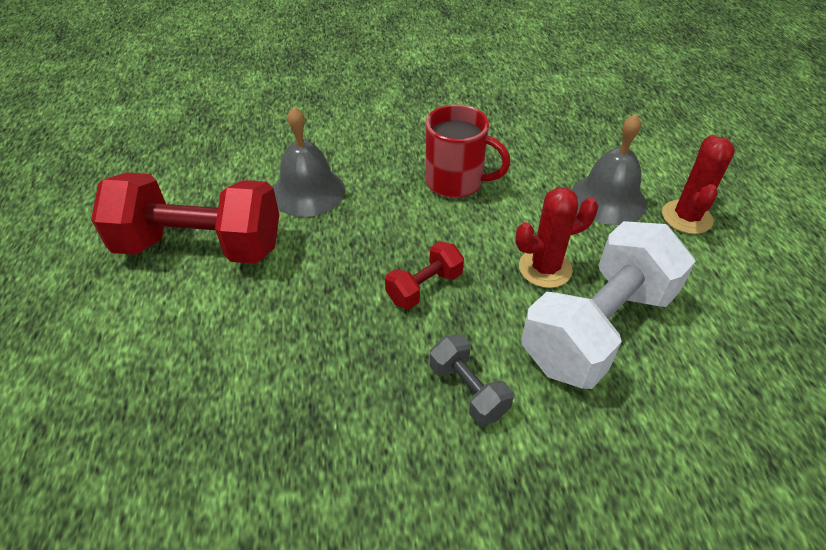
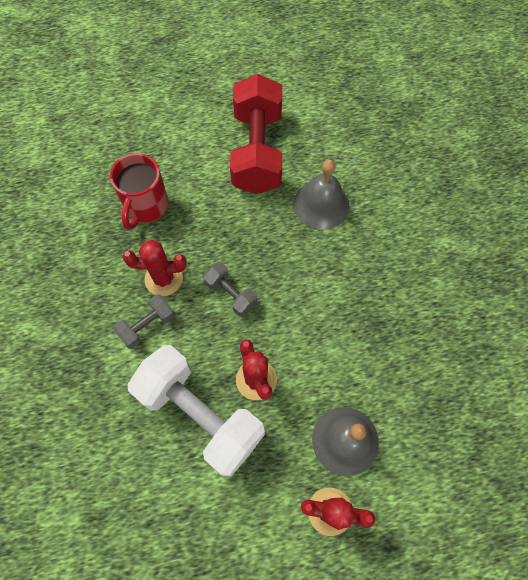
camera: 85 degrees right, 20 degrees up
red dumbbell [385,241,464,309] -> grey dumbbell [203,262,258,317]
red mug [426,104,511,198] -> red mug moved to [110,153,169,230]
none -> red cactus [123,240,187,296]

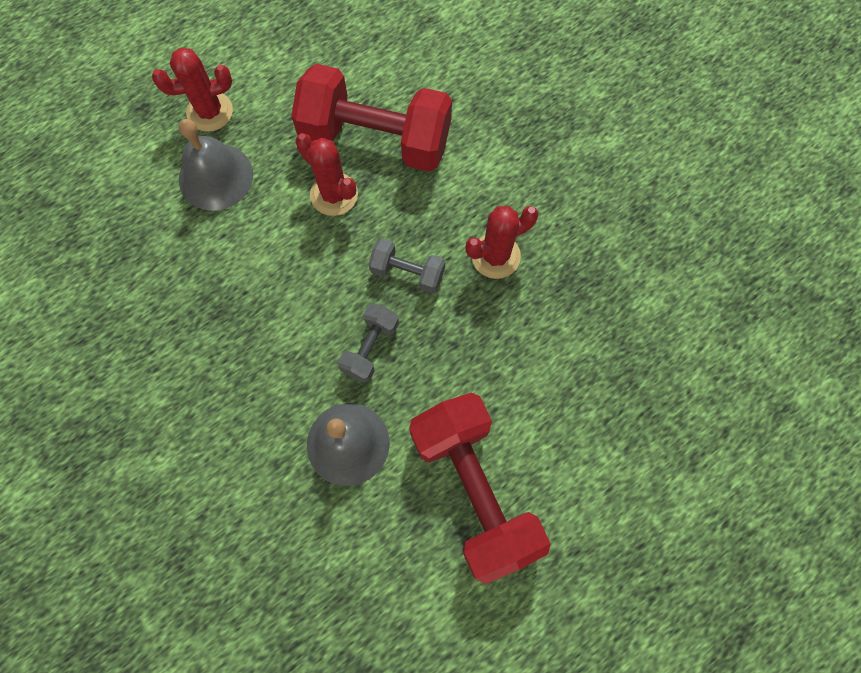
camera: 155 degrees right, 5 degrees up
red mug [110,153,169,230] -> none
grey dumbbell [113,294,175,349] -> grey dumbbell moved to [338,303,399,383]
white dumbbell [128,345,265,476] -> red dumbbell [291,64,452,172]

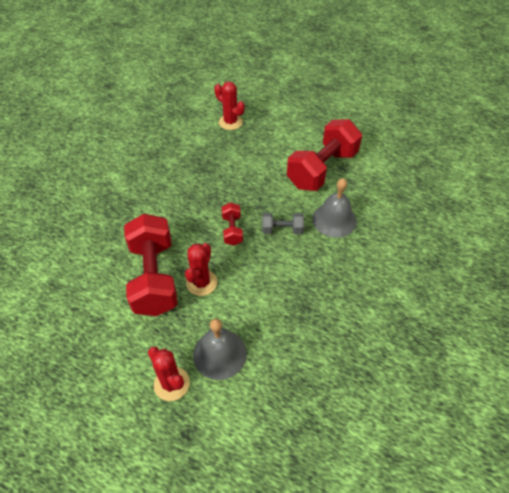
camera: 115 degrees left, 20 degrees down
grey dumbbell [369,238,445,293] -> red dumbbell [222,202,243,246]
red cactus [465,206,539,279] -> red cactus moved to [214,81,245,130]

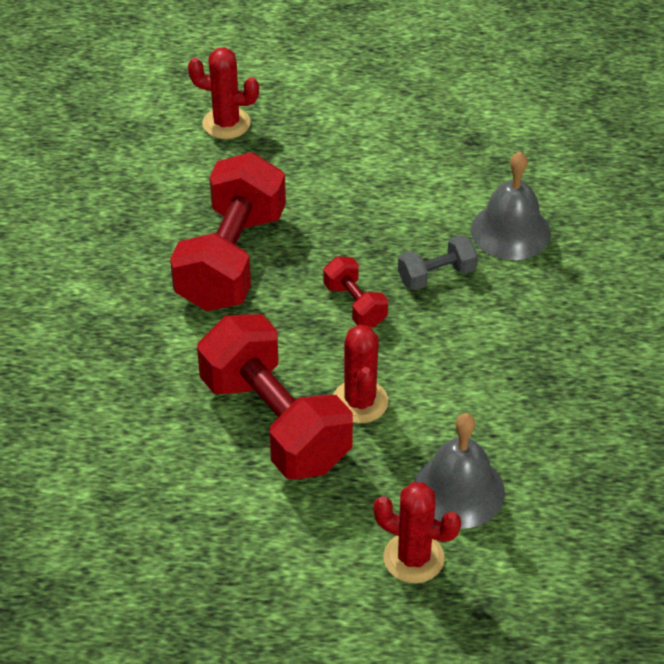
camera: 25 degrees left, 5 degrees down
red dumbbell [287,119,362,191] -> red dumbbell moved to [170,152,286,311]

